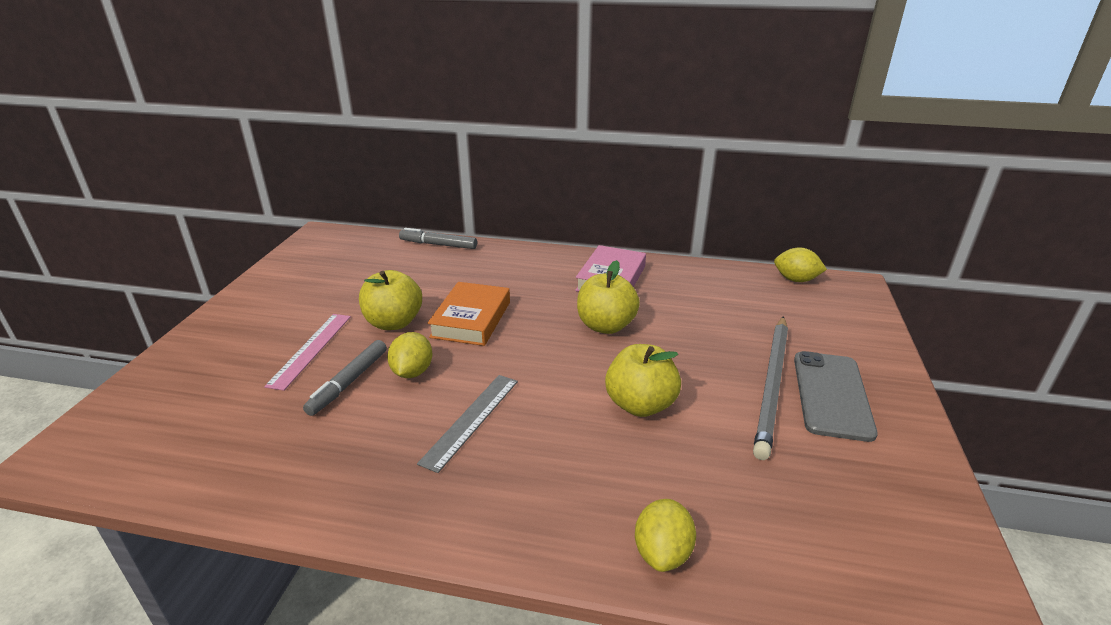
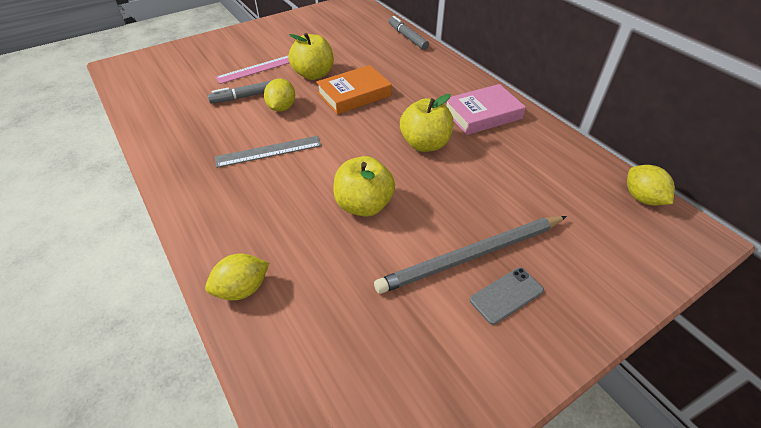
camera: 45 degrees right, 15 degrees up
yellow lemon [387,332,432,378] -> yellow lemon turned 45 degrees counterclockwise [264,78,295,112]
grey phone [794,351,878,442] -> grey phone [470,267,544,325], size x0.58

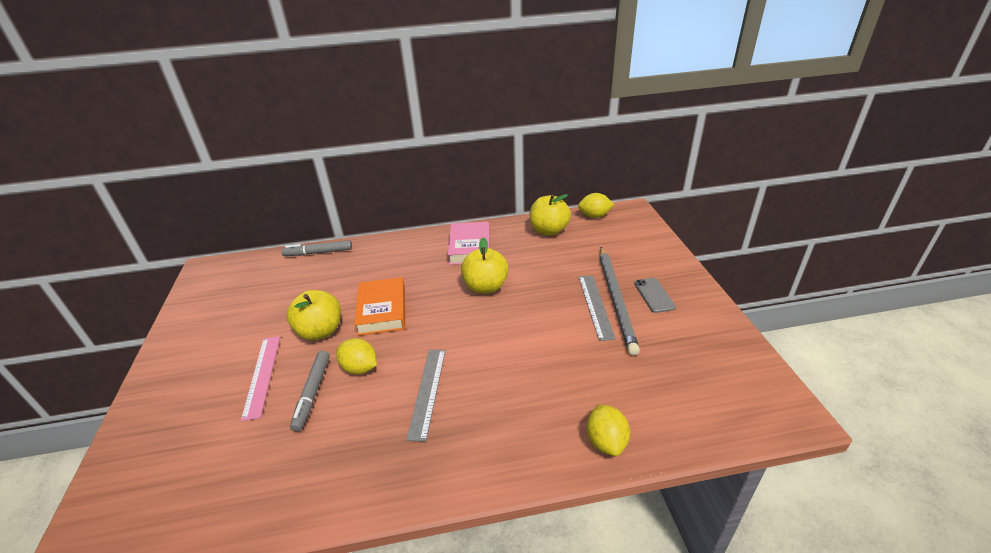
camera: 65 degrees left, 10 degrees down
yellow apple [333,156,395,217] -> yellow apple moved to [530,194,571,236]
none -> grey ruler [579,275,616,341]

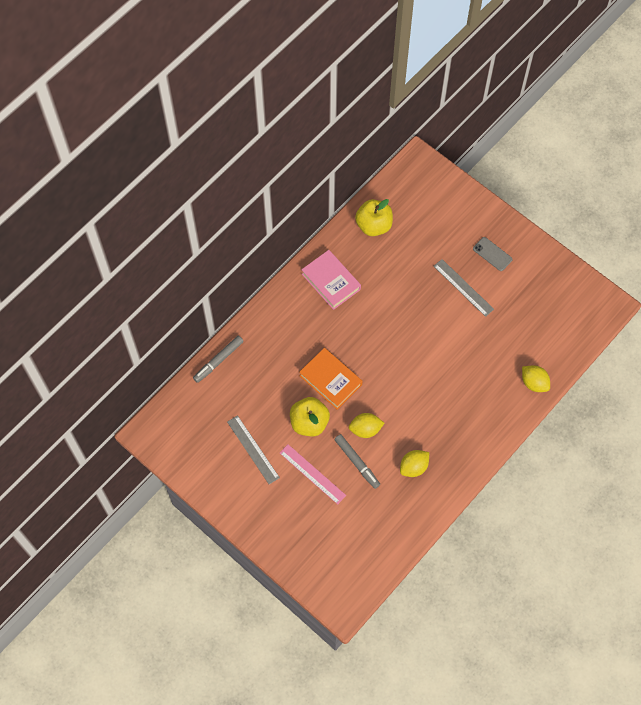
camera: 40 degrees left, 30 degrees up
grey ruler [406,350,446,442] -> grey ruler moved to [227,415,280,484]
yellow apple [461,237,509,294] -> none
yellow lemon [578,193,614,218] -> yellow lemon moved to [400,450,429,477]
grey pencil [600,247,640,356] -> none

